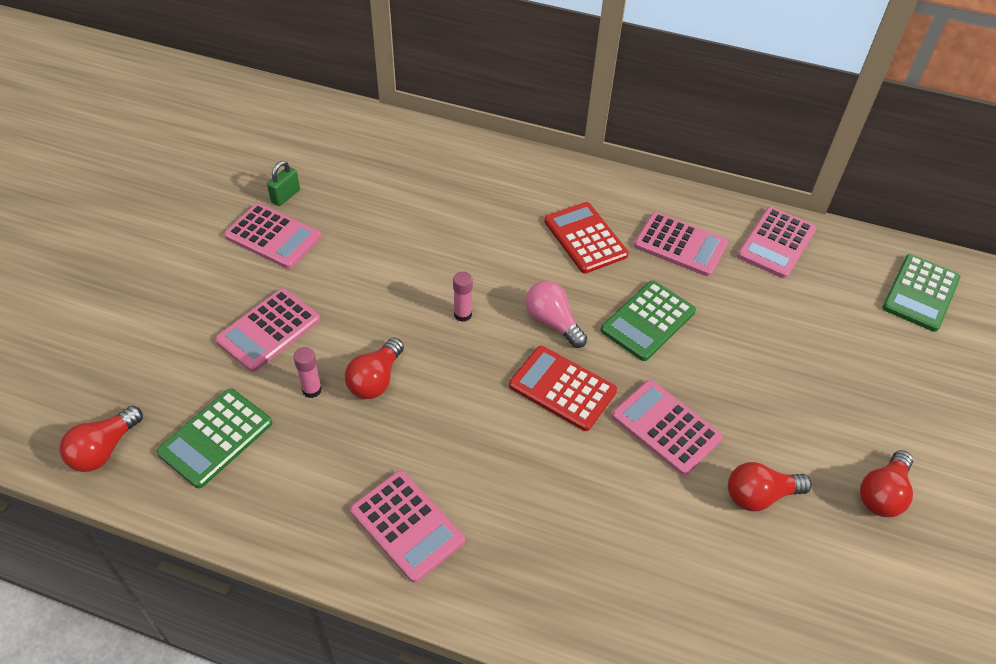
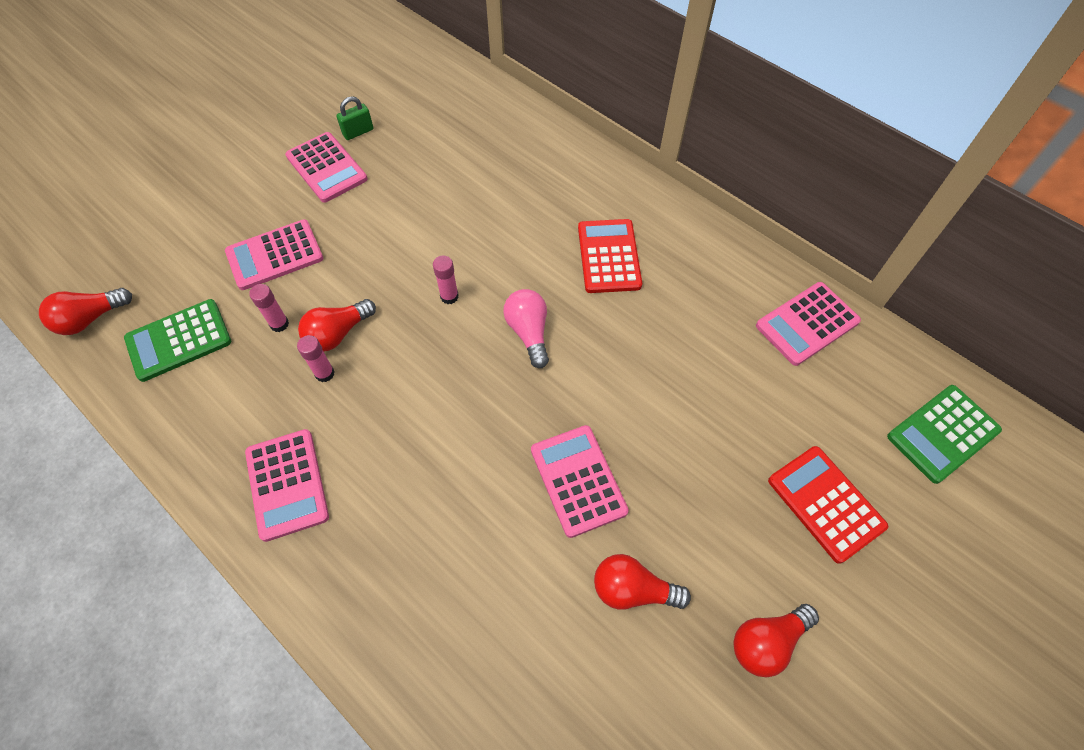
camera: 25 degrees right, 10 degrees up
red calculator [509,346,617,431] -> red calculator moved to [768,446,888,564]
green calculator [601,280,696,361] -> none
pink calculator [634,212,728,277] -> none
none -> pink glue stick [297,335,335,382]

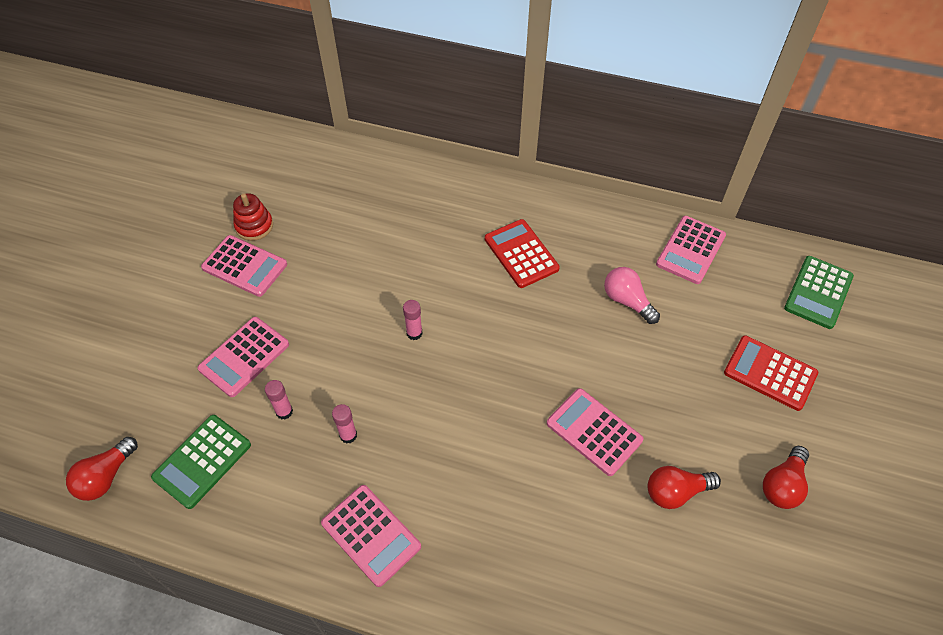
camera: 25 degrees left, 5 degrees down
red light bulb [298,299,376,352] -> none
green padlock [336,96,374,140] -> red stacking toy [233,193,273,241]
pink light bulb [503,289,549,368] -> pink light bulb moved to [604,267,660,324]

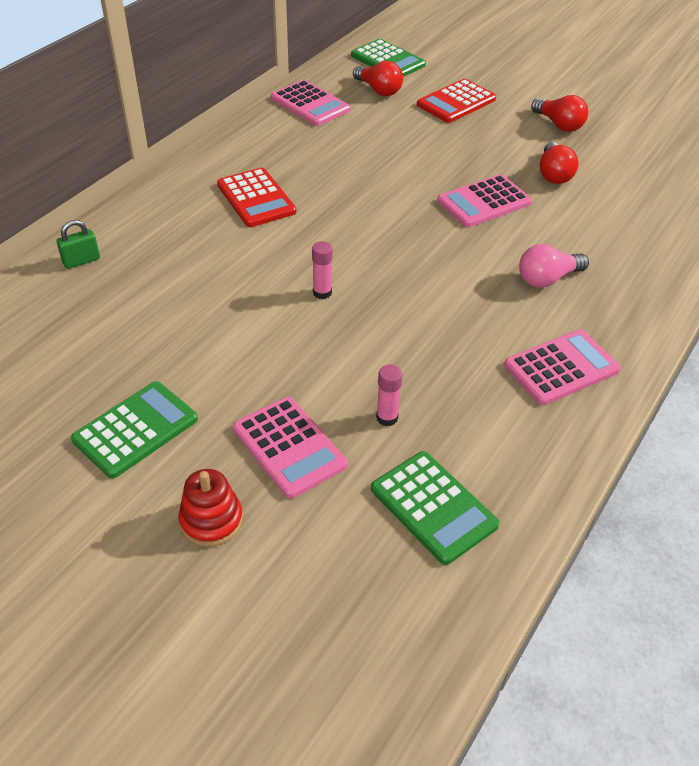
camera: 75 degrees left, 10 degrees down
red light bulb [66,437,138,501] -> red light bulb moved to [353,61,403,96]
pink calculator [201,235,287,297] -> green calculator [71,381,198,479]
red stacking toy [233,193,273,241] -> red stacking toy moved to [179,469,243,546]
pink glue stick [332,404,357,443] -> none
red calculator [485,219,560,288] -> red calculator turned 105 degrees counterclockwise [217,168,296,227]
pink light bulb [604,267,660,324] -> pink light bulb moved to [519,244,589,288]
none -> green padlock [56,220,100,269]

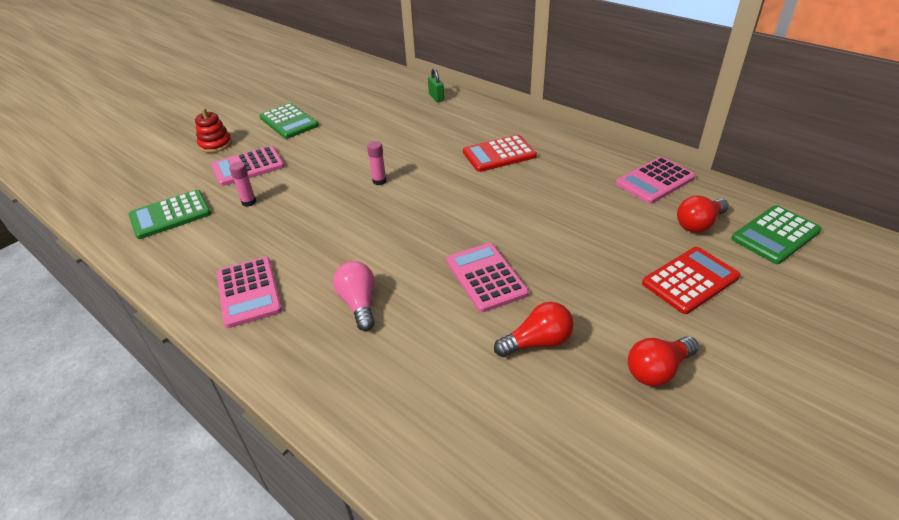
camera: 100 degrees right, 5 degrees down
red calculator [417,79,496,123] -> red calculator turned 90 degrees clockwise [642,247,741,314]
red light bulb [540,142,579,184] -> red light bulb turned 150 degrees clockwise [494,302,574,357]

